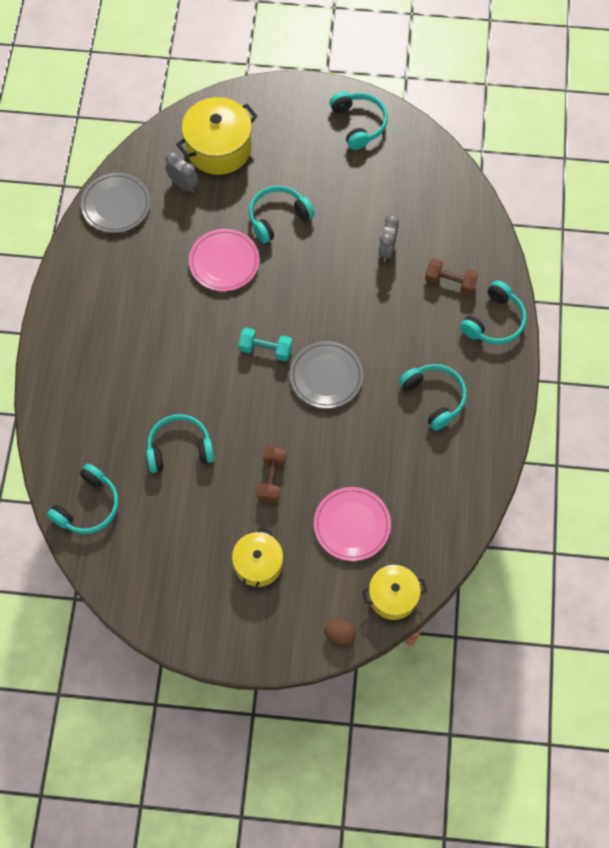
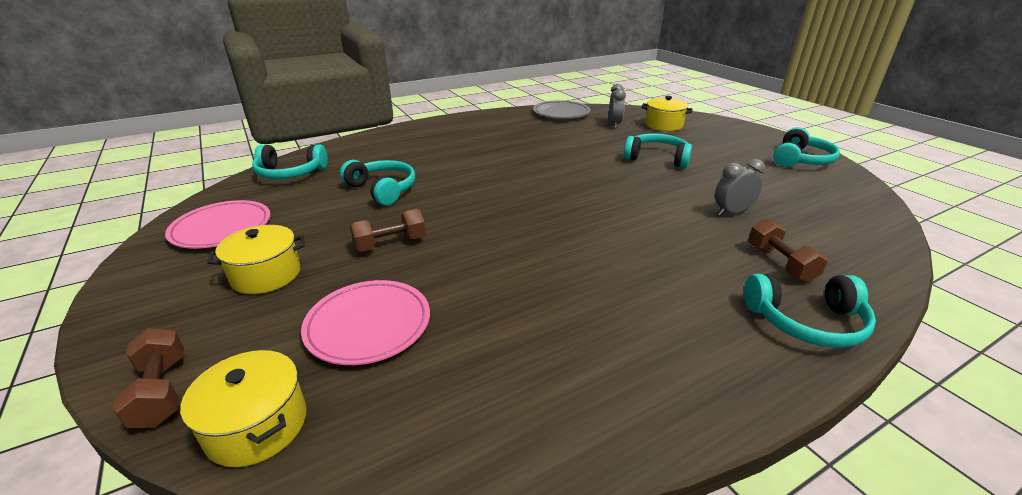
camera: 55 degrees right, 35 degrees down
yellow pot [176,97,257,175] -> yellow pot [641,96,693,131], size x0.64
pink plate [189,229,260,291] -> pink plate moved to [165,200,270,249]
turquoise dumbbell [239,328,292,361] -> none
grey plate [290,341,363,409] -> none
brown egg [324,620,356,645] -> brown dumbbell [112,328,184,428]
turquoise headphones [399,364,467,431] -> none

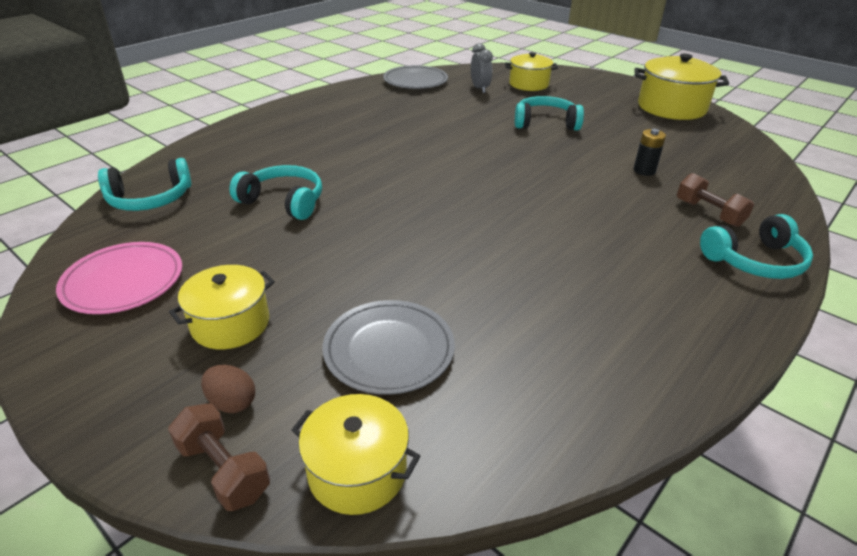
camera: 20 degrees left, 5 degrees up
pink plate [301,280,430,365] -> grey plate [323,300,455,395]
brown dumbbell [350,209,426,252] -> none
grey clock [715,159,765,216] -> black battery [633,129,666,176]
turquoise headphones [773,127,840,167] -> yellow pot [634,54,729,120]
none -> brown egg [201,365,255,413]

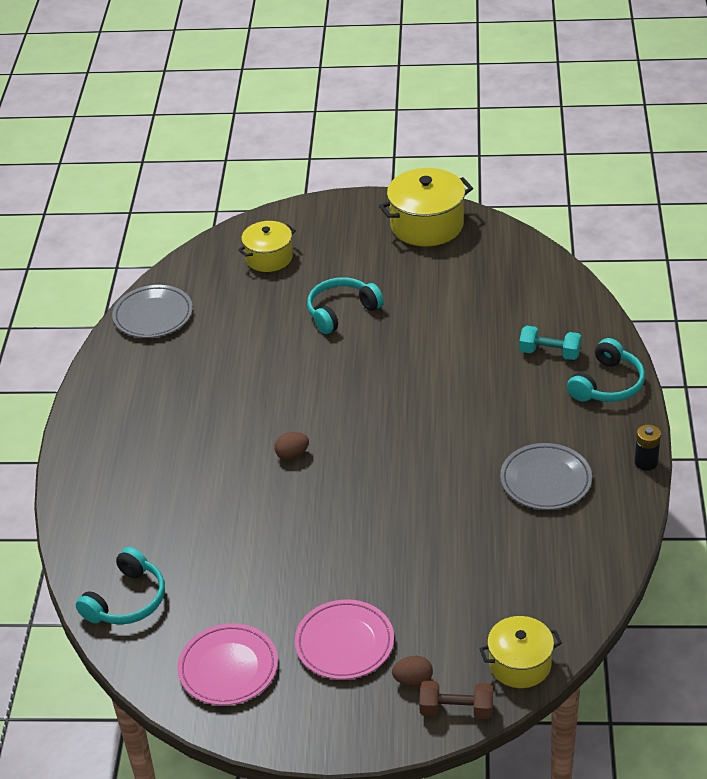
camera: 35 degrees left, 5 degrees up
yellow pot [169,265,275,349] -> pink plate [295,599,394,680]
turquoise headphones [229,165,322,220] -> none
grey plate [323,300,455,395] -> grey plate moved to [500,443,592,510]
grey clock [471,43,493,93] -> none
black battery [633,129,666,176] -> black battery moved to [634,425,661,471]
brown dumbbell [677,173,754,227] -> turquoise dumbbell [519,326,581,360]
none -> brown egg [274,432,309,460]

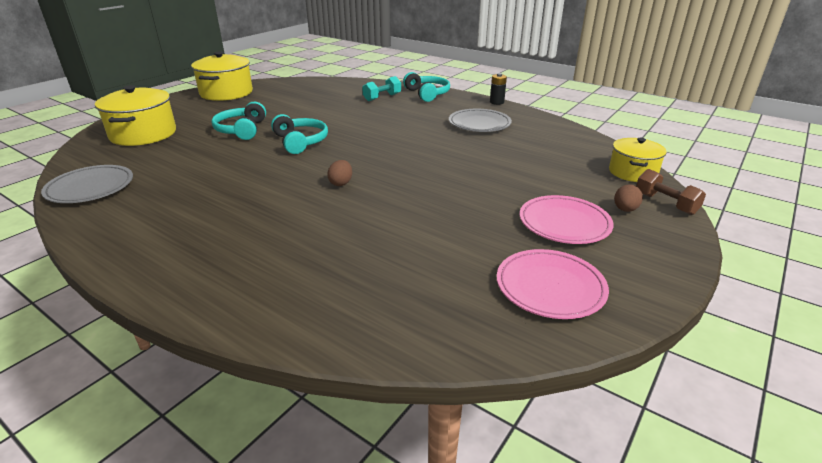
camera: 60 degrees left, 10 degrees down
turquoise headphones [76,547,165,625] -> turquoise headphones moved to [271,114,328,154]
yellow pot [238,221,296,272] -> yellow pot [95,85,176,146], size x1.56
brown dumbbell [419,680,493,719] -> brown dumbbell turned 75 degrees counterclockwise [636,169,706,215]

